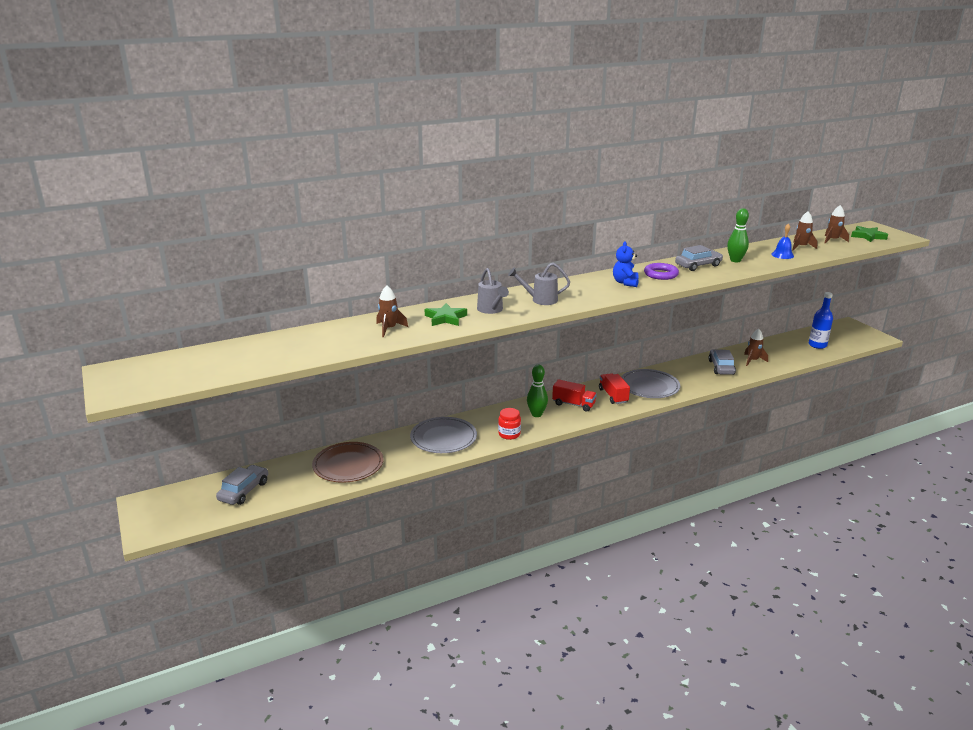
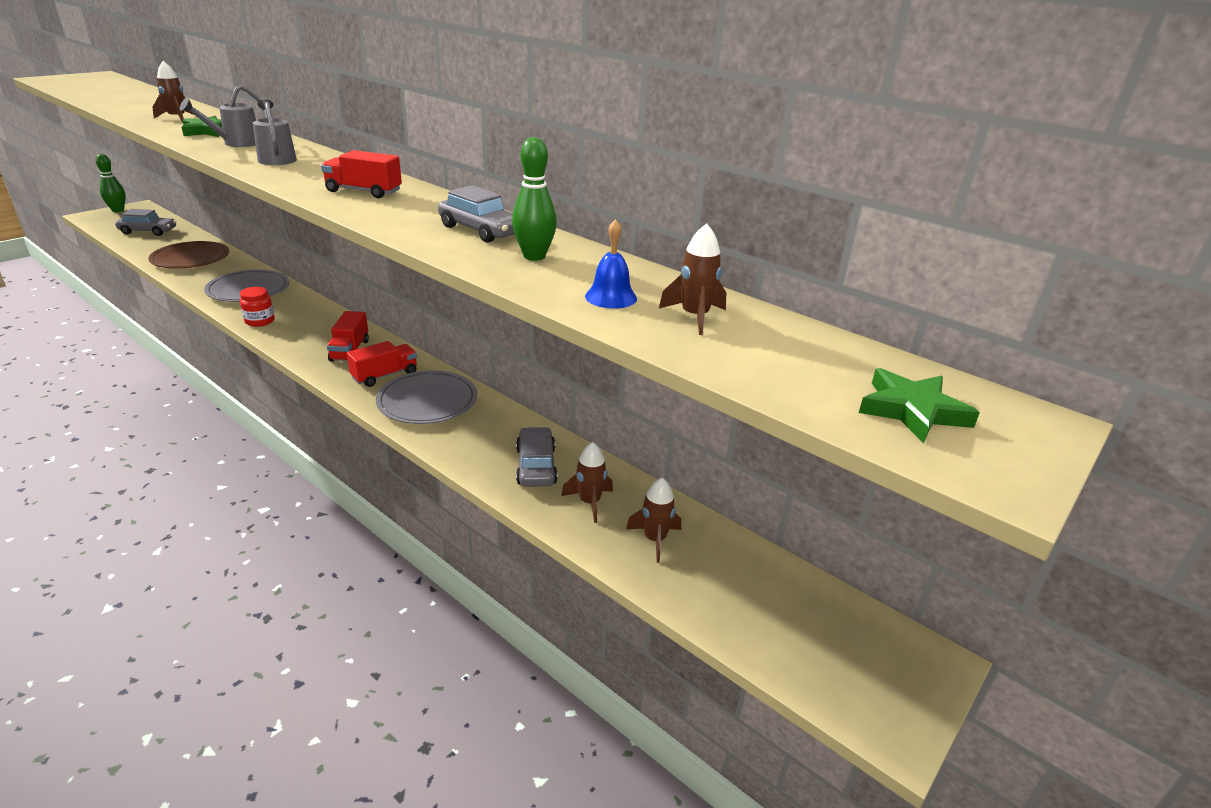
camera: 65 degrees right, 5 degrees up
green bowling pin [527,365,548,417] -> green bowling pin moved to [95,154,126,212]
blue teddy bear [613,242,639,287] -> red truck [321,150,402,198]
purple ring [644,263,679,280] -> none
grey car [708,349,736,375] -> grey car turned 75 degrees counterclockwise [516,427,558,487]
blue bottle [809,292,833,349] -> none
brown rocket [825,205,849,244] -> brown rocket moved to [626,478,681,563]

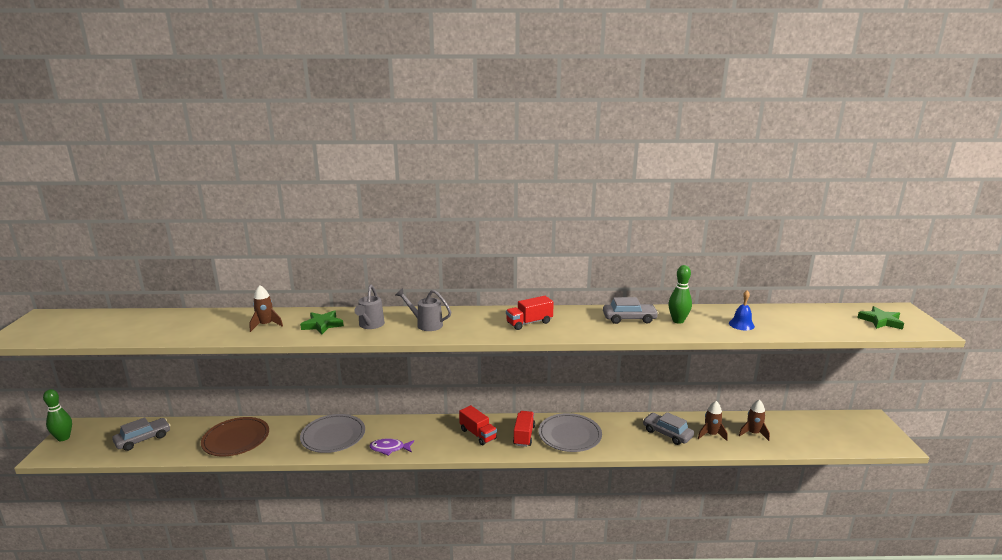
camera: 40 degrees left, 10 degrees down
red jar [240,287,275,327] -> purple fish [369,438,414,456]
brown rocket [659,223,726,335] -> none

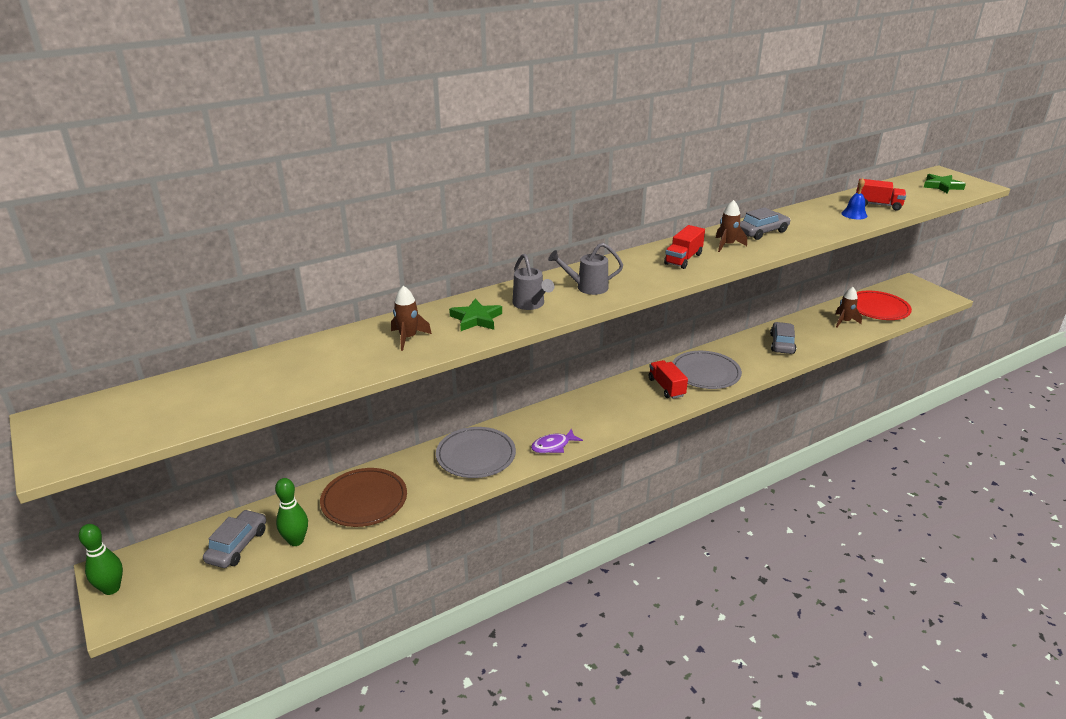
camera: 30 degrees left, 10 degrees up
red truck [459,405,497,445] -> red truck moved to [856,179,906,211]
grey car [643,412,694,445] -> grey car turned 90 degrees clockwise [770,322,796,354]
green bowling pin [668,265,692,324] -> green bowling pin moved to [275,478,308,546]
brown rocket [698,401,728,441] -> brown rocket moved to [716,200,747,252]
none -> red plate [857,291,912,320]

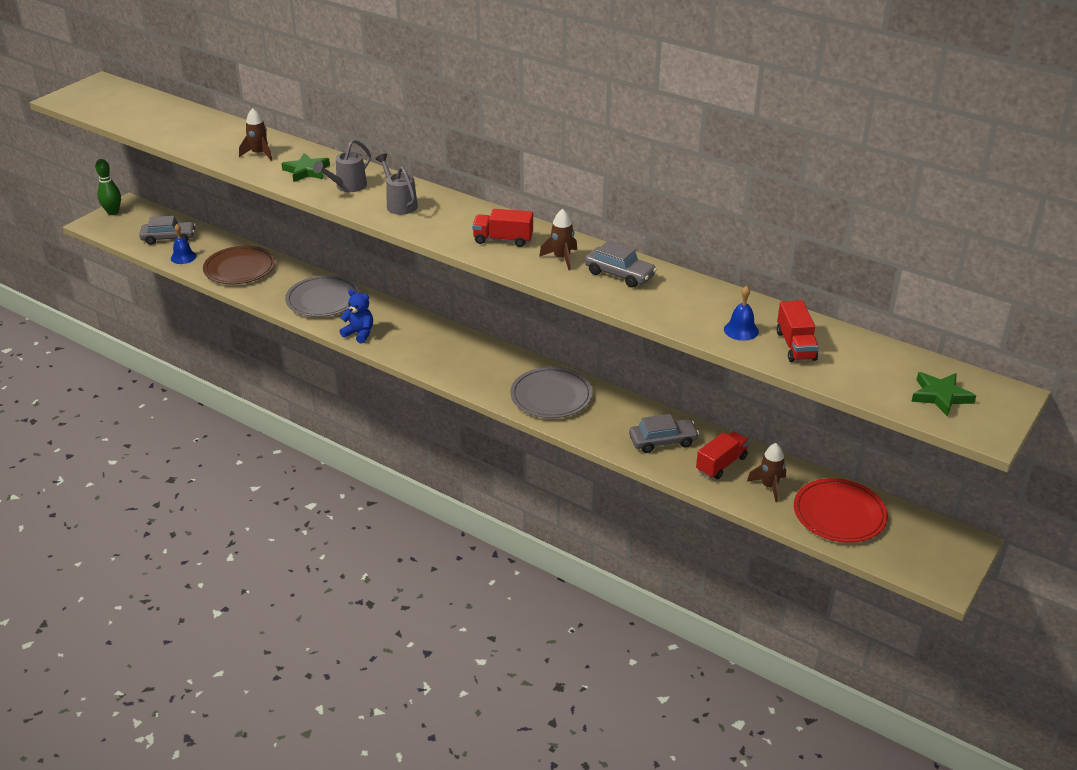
camera: 65 degrees right, 5 degrees up
green bowling pin [275,478,308,546] -> blue bell [171,224,196,264]
purple fish [531,428,583,453] -> blue teddy bear [339,289,373,344]
red truck [649,360,688,399] -> red truck moved to [696,431,749,479]

